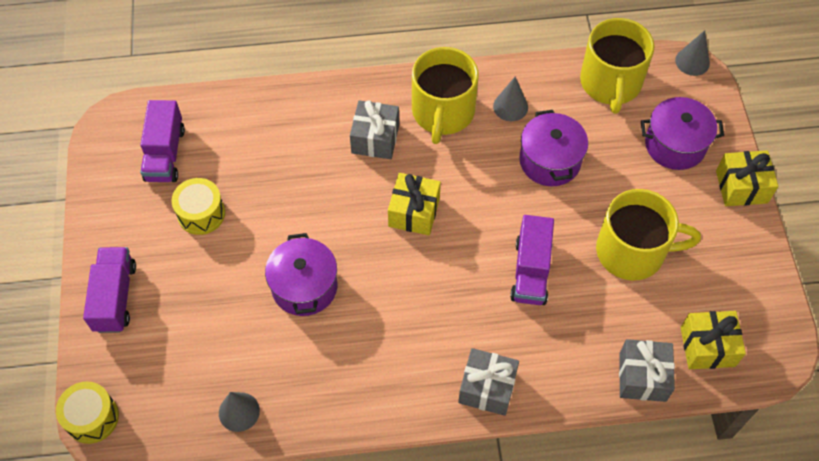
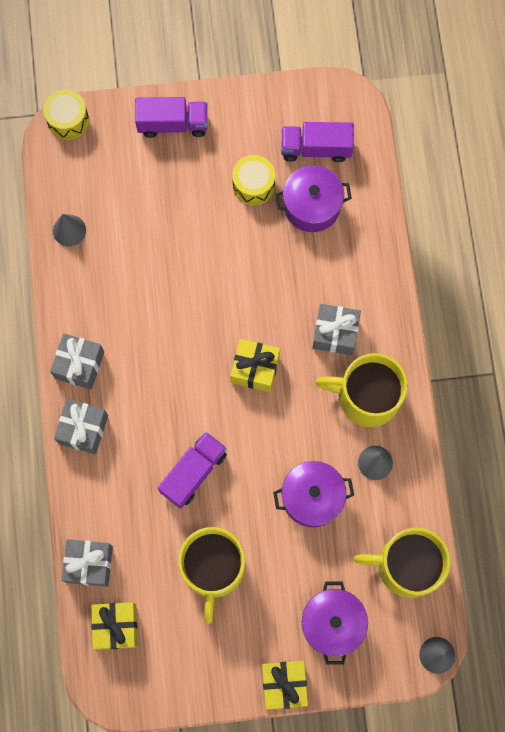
camera: 90 degrees right, 15 degrees up
purple pot [265,233,337,316] -> purple pot moved to [275,165,352,232]
purple truck [510,215,554,305] -> purple truck turned 120 degrees clockwise [158,432,227,509]
none -> grey gift [50,334,104,389]

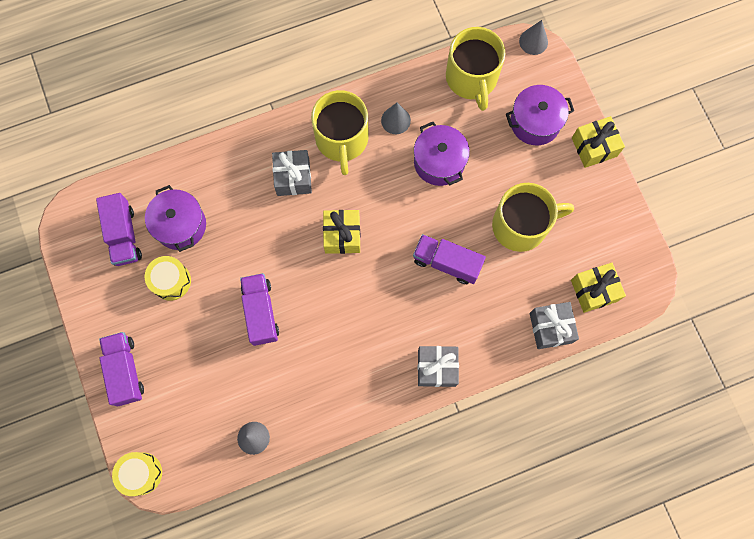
camera: 105 degrees left, 0 degrees up
grey gift [50,334,104,389] -> none
none -> purple truck [240,273,279,346]

